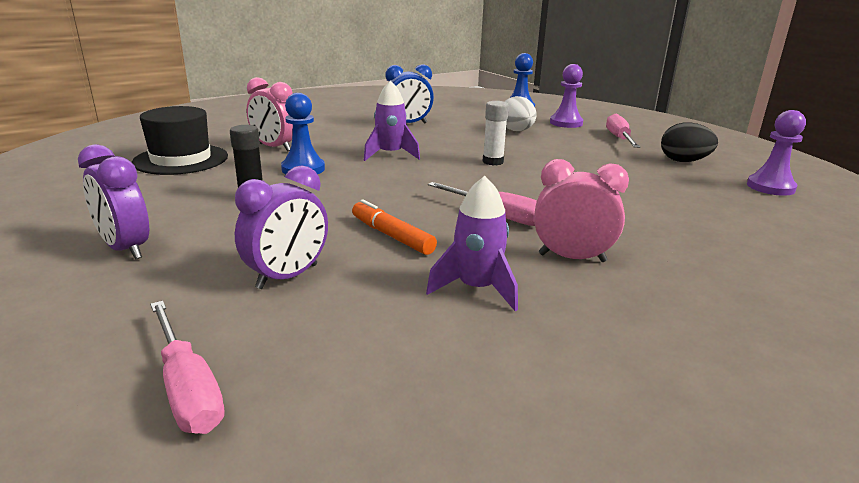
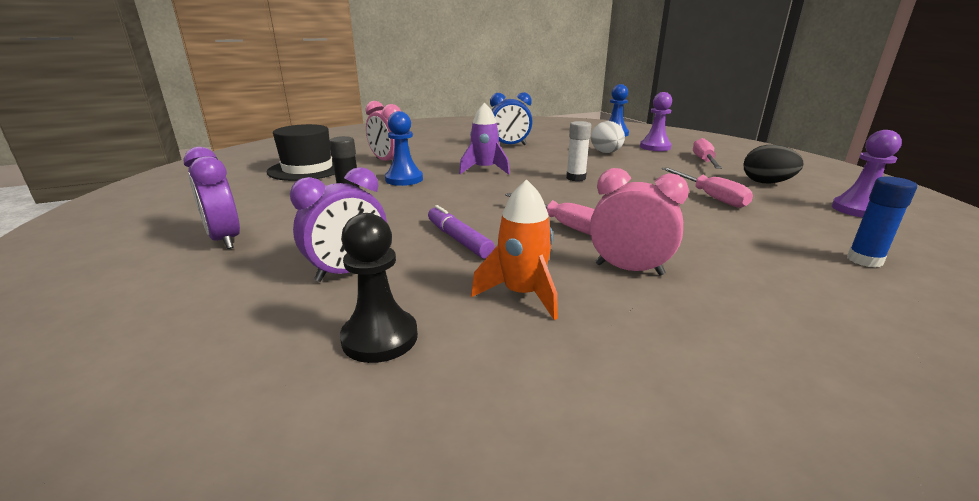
camera: 10 degrees right, 0 degrees up
pink screwdriver [150,301,225,434] -> pink screwdriver moved to [662,167,753,208]
orange marker [352,199,437,255] -> purple marker [428,205,495,259]
purple rocket [426,176,518,311] -> orange rocket [471,179,558,320]
none -> black pawn [340,213,418,363]
none -> blue glue stick [847,176,917,268]

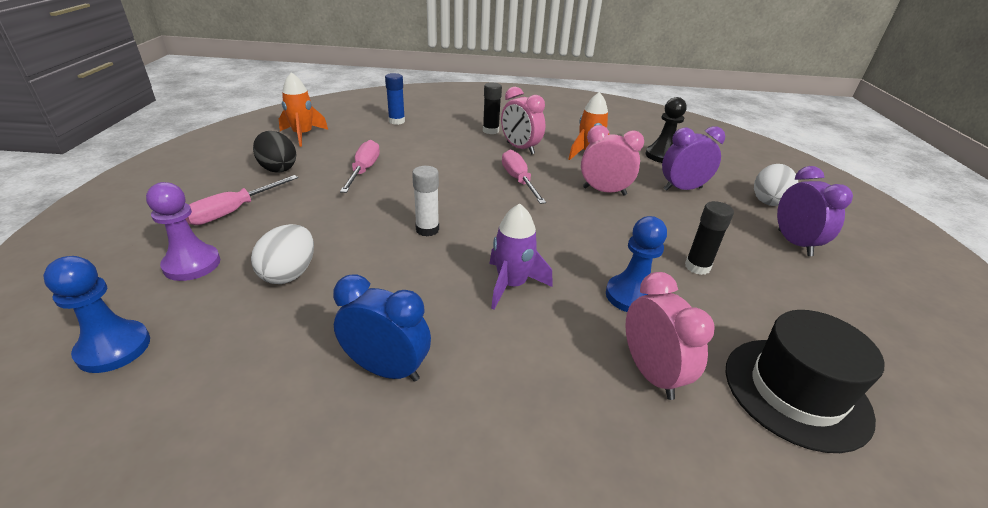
camera: 155 degrees left, 10 degrees up
purple marker [428,205,495,259] -> pink clock [581,125,644,196]
purple pawn [832,130,902,218] -> orange rocket [279,72,328,147]
none -> black glue stick [483,82,502,134]
none -> white egg [754,164,798,206]

